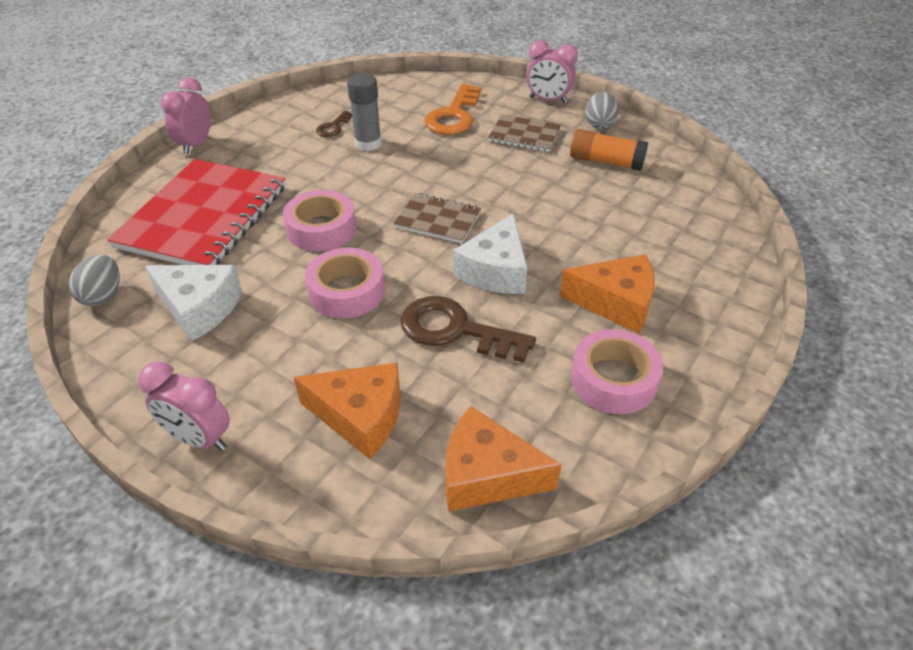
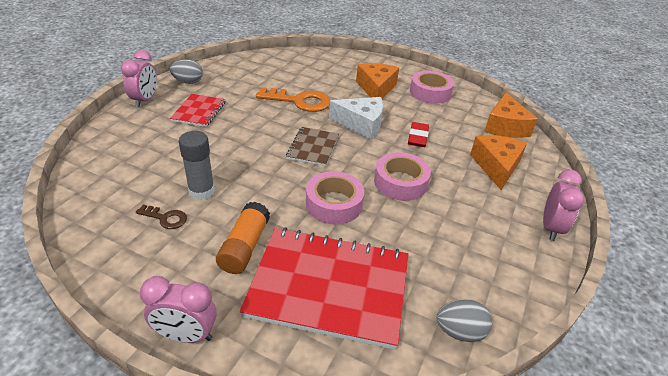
camera: 100 degrees left, 5 degrees down
white cheese [145,265,242,341] -> none
brown key [401,296,536,362] -> red eraser [408,122,429,147]
orange key [424,84,481,135] -> orange key moved to [256,87,330,112]
brown notebook [488,114,561,152] -> red notebook [170,94,225,127]
orange glue stick [570,129,648,171] -> orange glue stick moved to [216,202,270,274]

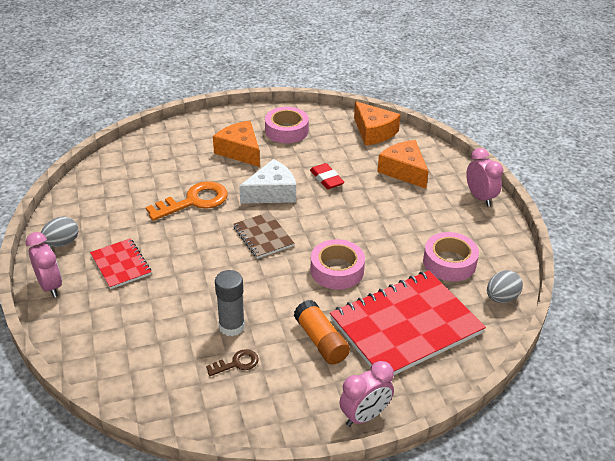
camera: 40 degrees left, 0 degrees up
pink tape [374,152,431,201] -> pink tape moved to [423,232,479,281]

